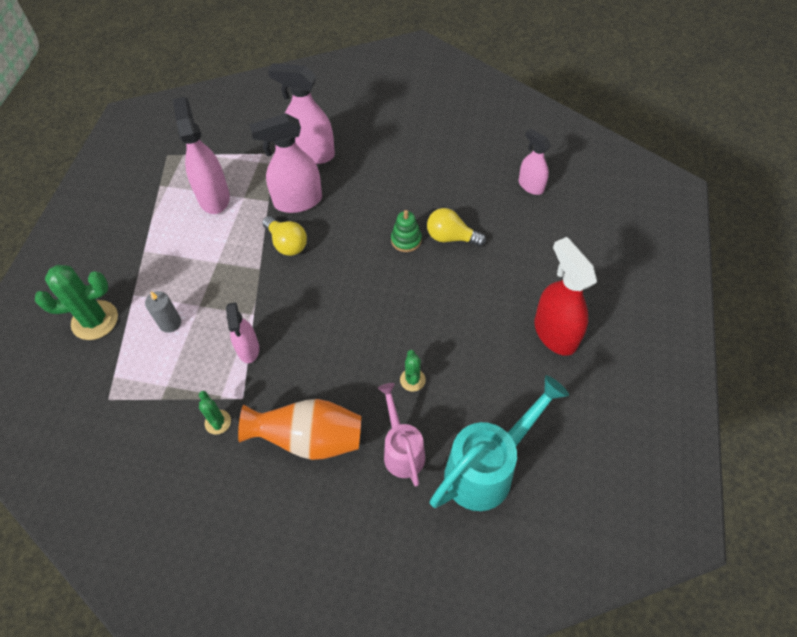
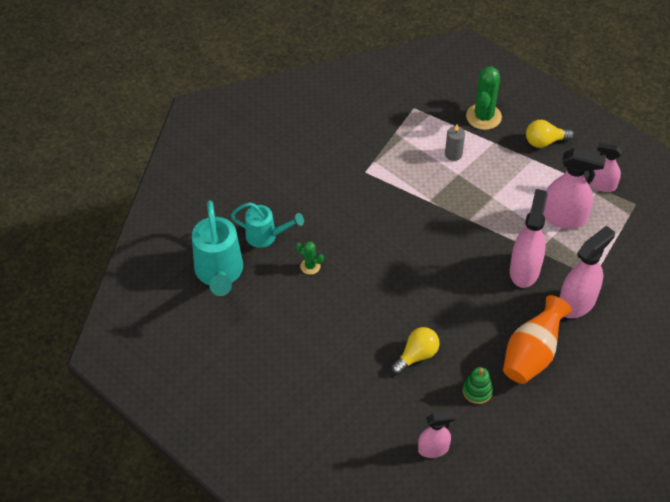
camera: 120 degrees right, 5 degrees down
green cactus [199,391,231,435] -> none
pink spray bottle [226,302,259,363] -> pink spray bottle moved to [590,143,622,192]
orange vase [238,399,361,460] -> orange vase moved to [503,295,572,384]
yellow light bulb [262,216,307,256] -> yellow light bulb moved to [526,120,574,148]
pink watering can [378,383,425,486] -> turquoise watering can [231,202,304,248]
green stacking toy [391,210,422,252] -> green stacking toy moved to [463,367,493,404]
red spray bottle [534,237,597,356] -> none

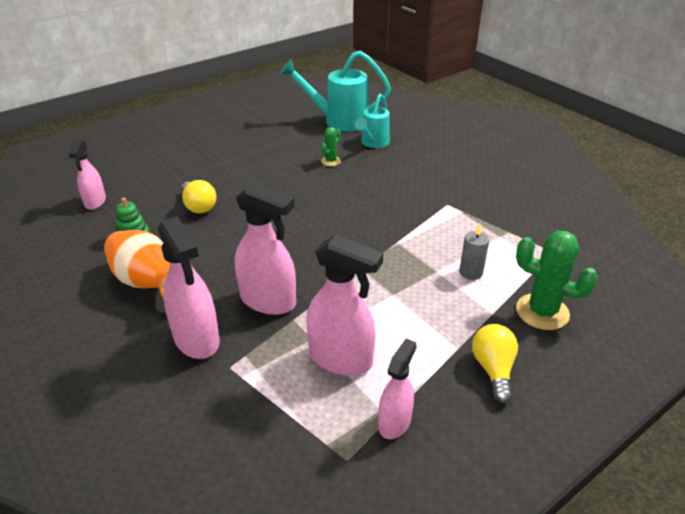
camera: 100 degrees right, 15 degrees down
pink spray bottle [543,148,606,229] -> pink spray bottle turned 90 degrees counterclockwise [306,235,383,376]

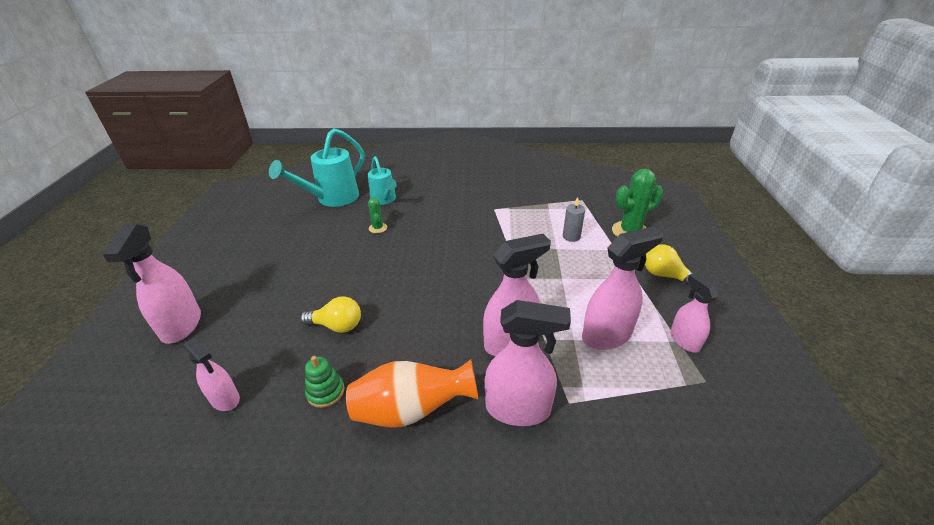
camera: 50 degrees left, 0 degrees up
none -> pink spray bottle [103,224,201,344]

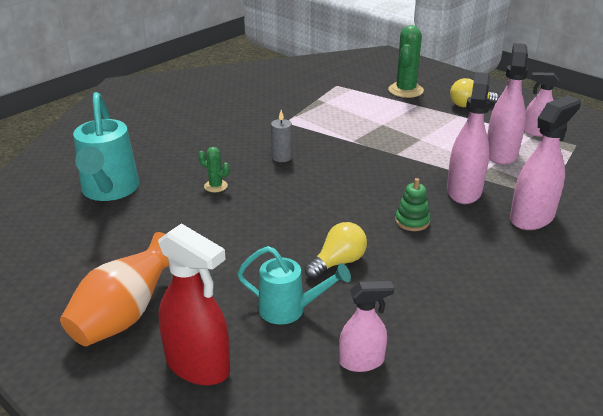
camera: 50 degrees left, 5 degrees down
pink spray bottle [103,224,201,344] -> red spray bottle [158,223,230,385]
green stacking toy [305,356,345,408] -> green stacking toy moved to [395,178,430,231]
orange vase [346,359,478,428] -> orange vase moved to [60,232,169,346]
turquoise watering can [368,156,397,205] -> turquoise watering can moved to [237,246,351,325]
grey candle [563,197,585,242] -> grey candle moved to [271,110,292,162]

